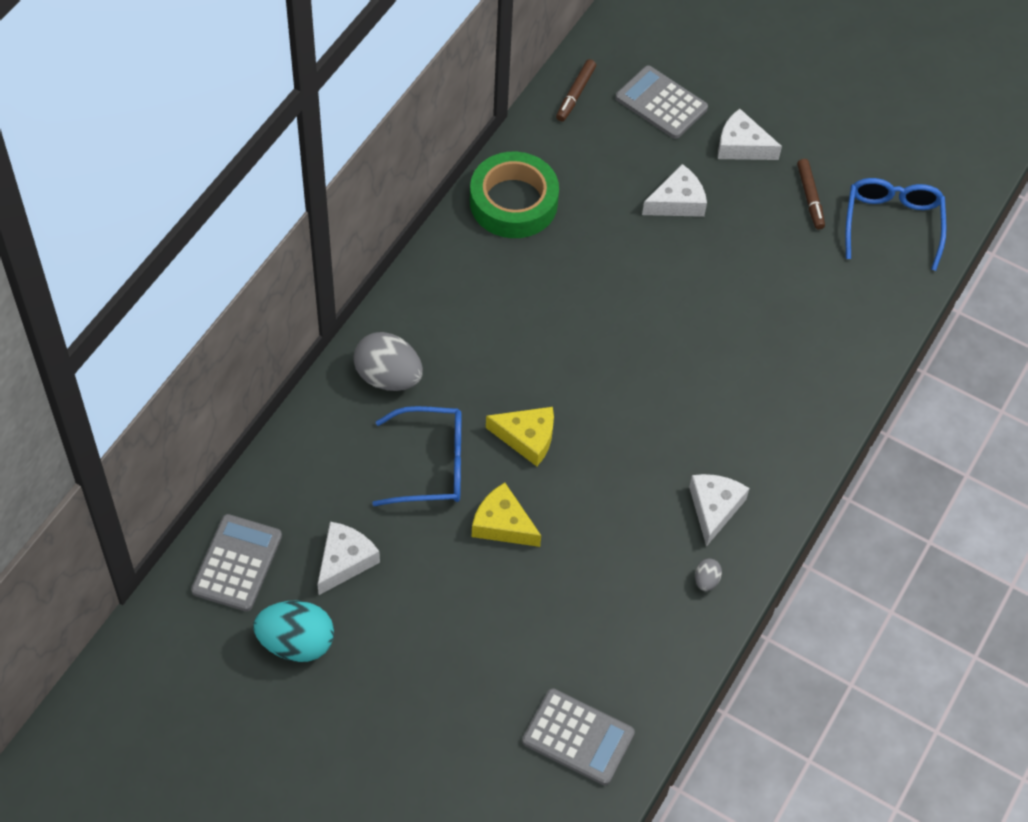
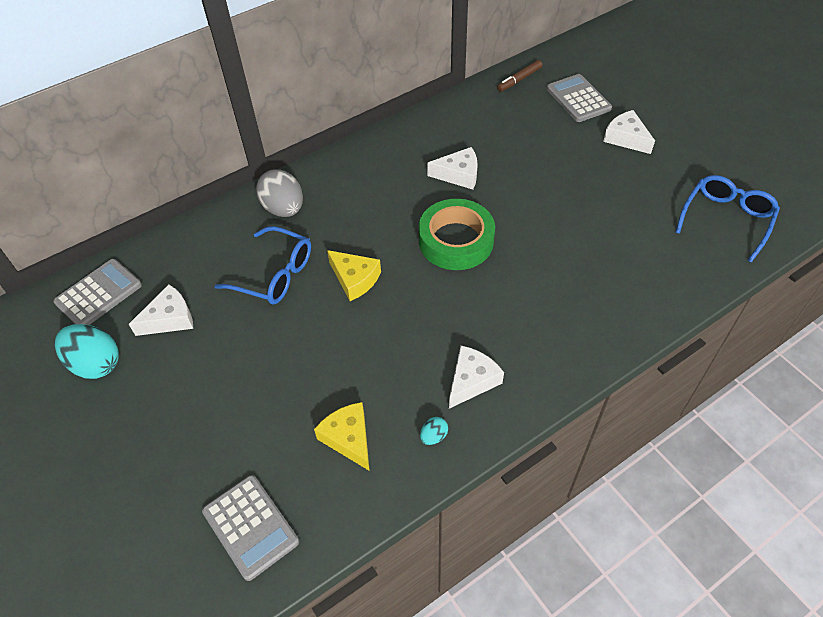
camera: 30 degrees right, 5 degrees down
green tape [470,152,559,238] -> green tape moved to [419,199,495,270]
yellow cheese [472,483,541,547] -> yellow cheese moved to [314,402,370,471]
white cheese [642,164,707,217] -> white cheese moved to [427,147,478,190]
grey egg [695,559,722,591] -> turquoise egg [420,417,448,445]
brown marker [797,159,825,230] -> none

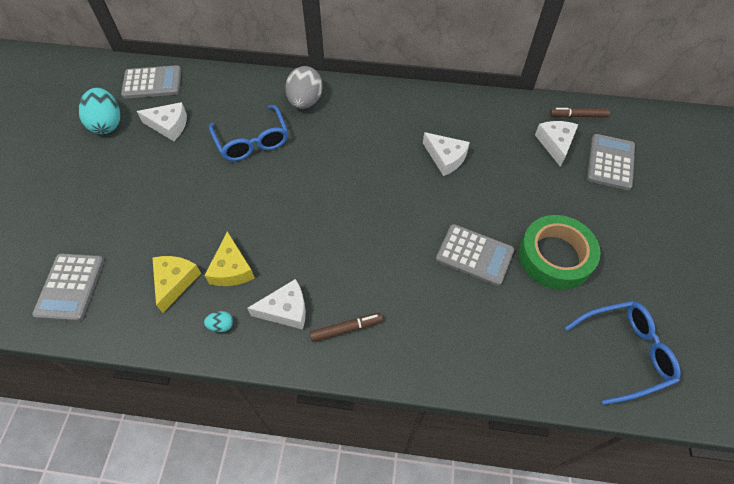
camera: 40 degrees right, 5 degrees up
yellow cheese [327,250,381,301] -> yellow cheese moved to [204,232,255,286]
green tape [419,199,495,270] -> green tape moved to [519,215,601,290]
white cheese [603,110,655,154] -> white cheese moved to [535,121,578,167]
none -> brown marker [310,313,383,342]
none -> grey calculator [436,224,514,286]

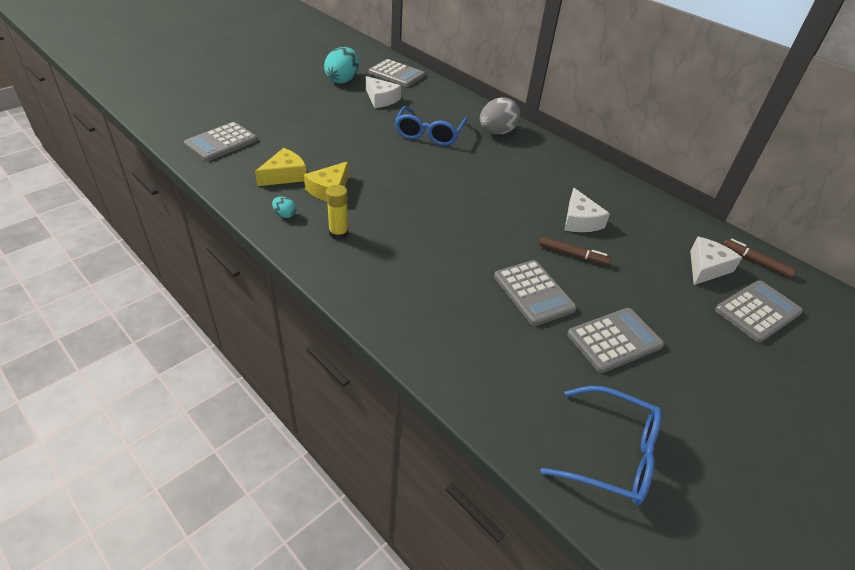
camera: 35 degrees right, 15 degrees down
white cheese [247,279,306,330] -> yellow glue stick [326,185,348,240]
brown marker [310,313,383,342] -> brown marker moved to [539,236,611,265]
green tape [519,215,601,290] -> grey calculator [567,308,664,373]

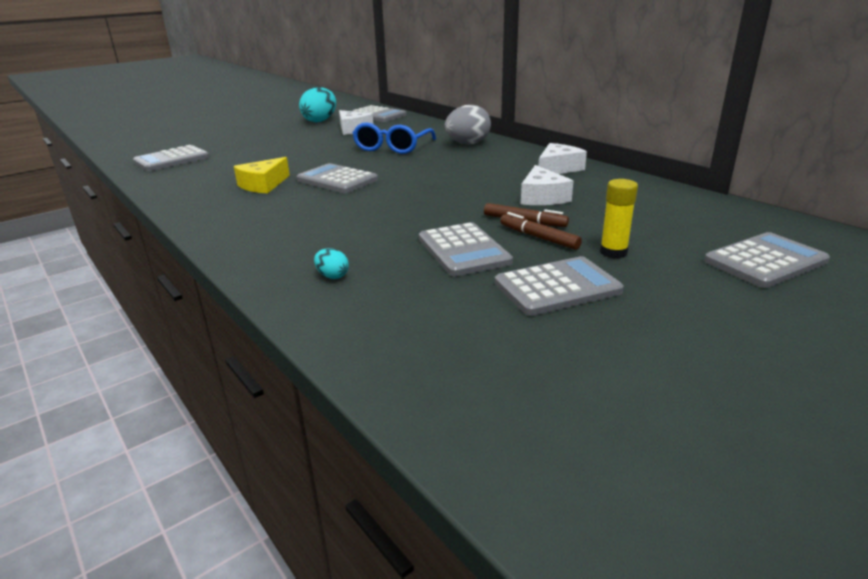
camera: 10 degrees right, 15 degrees down
yellow cheese [255,148,307,186] -> none
turquoise egg [272,197,296,218] -> turquoise egg moved to [314,248,349,279]
yellow glue stick [326,185,348,240] -> yellow glue stick moved to [600,179,638,258]
blue glasses [540,386,662,505] -> none
white cheese [690,237,742,285] -> white cheese moved to [538,143,587,174]
brown marker [723,239,796,278] -> brown marker moved to [500,212,582,250]
none -> grey calculator [297,163,378,193]

